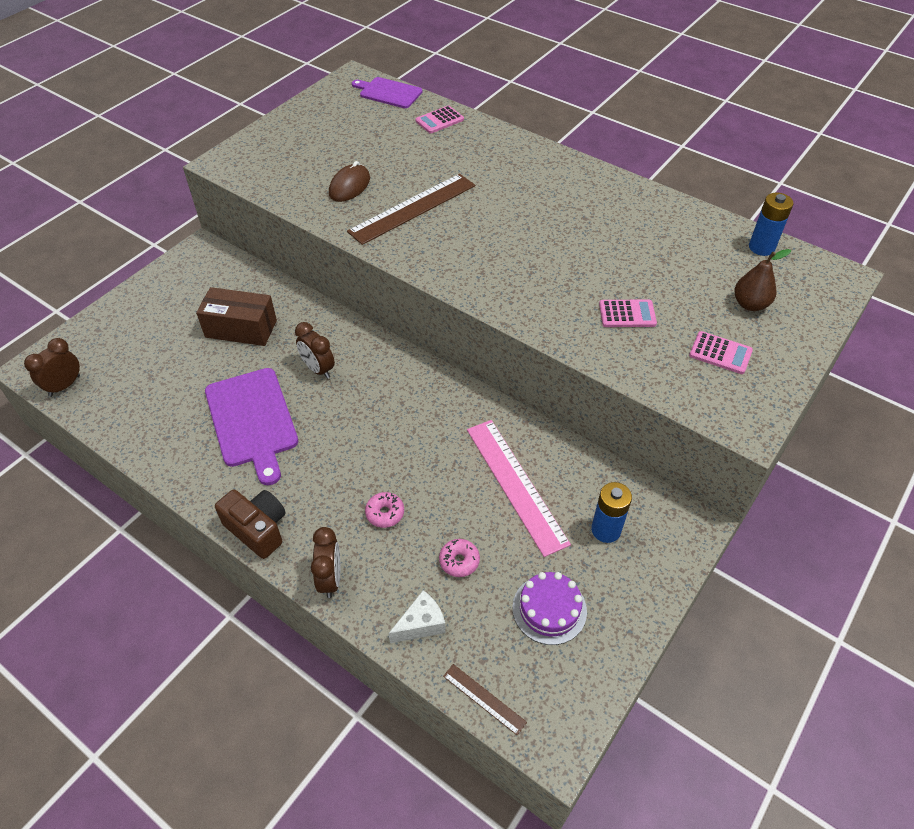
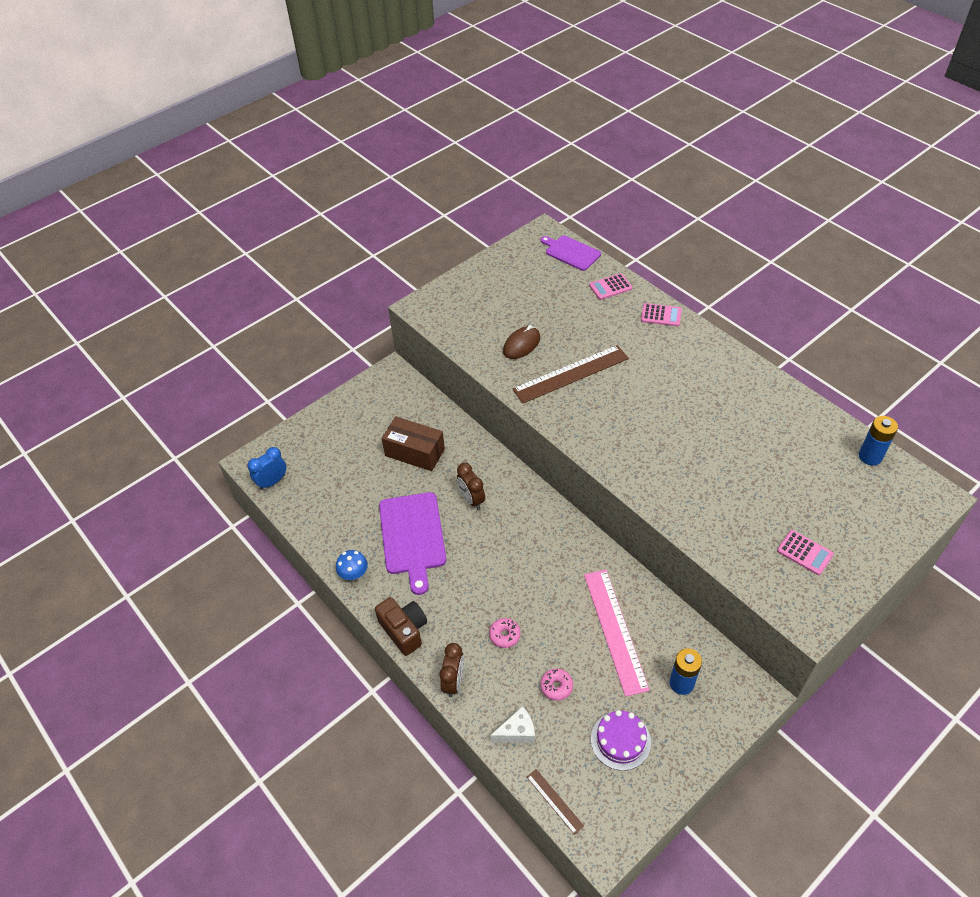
camera: 15 degrees right, 0 degrees up
brown clock [24,338,80,397] -> blue clock [247,447,286,490]
pink calculator [599,300,657,327] -> pink calculator moved to [641,303,682,327]
brown pear [734,249,791,311] -> none
none -> blue mushroom [336,550,368,580]

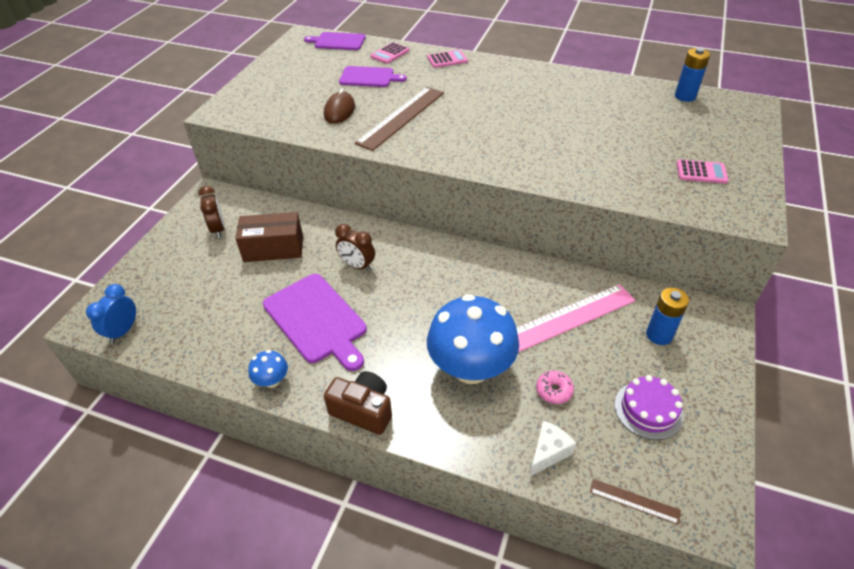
camera: 30 degrees left, 5 degrees down
brown clock [439,643,464,697] -> brown clock moved to [198,186,225,238]
pink donut [489,618,521,648] -> blue mushroom [427,294,519,384]
pink ruler [584,570,650,697] -> pink ruler turned 75 degrees counterclockwise [517,284,636,352]
none -> purple cutting board [339,66,407,87]

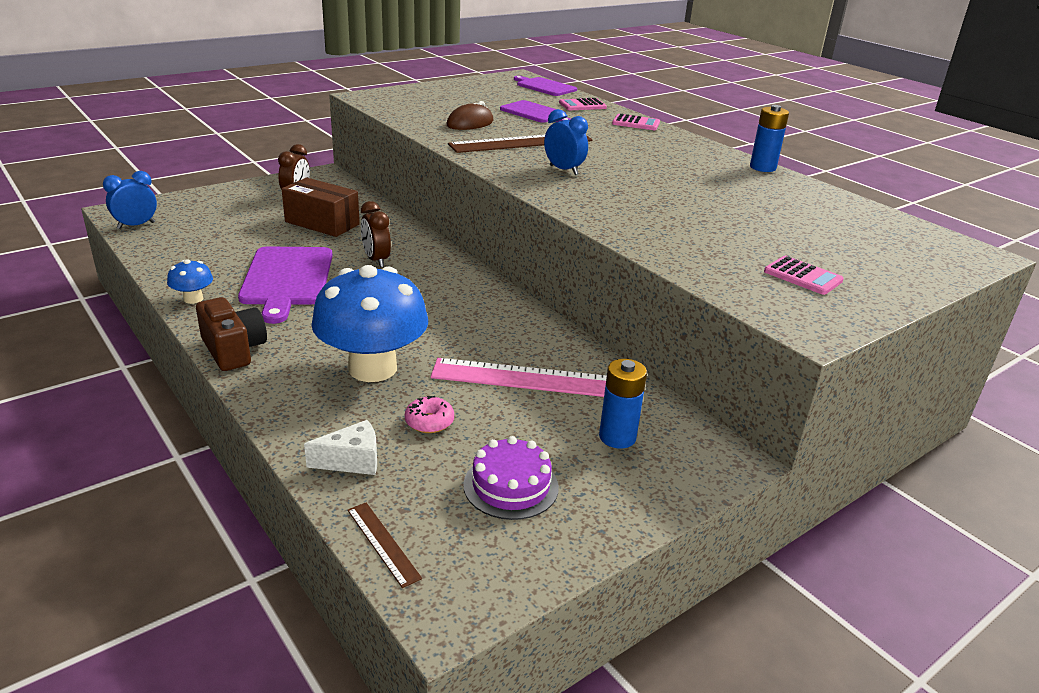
camera: 30 degrees right, 15 degrees down
blue battery [675,48,710,102] -> blue battery moved to [750,105,789,172]
none -> blue clock [544,109,588,175]

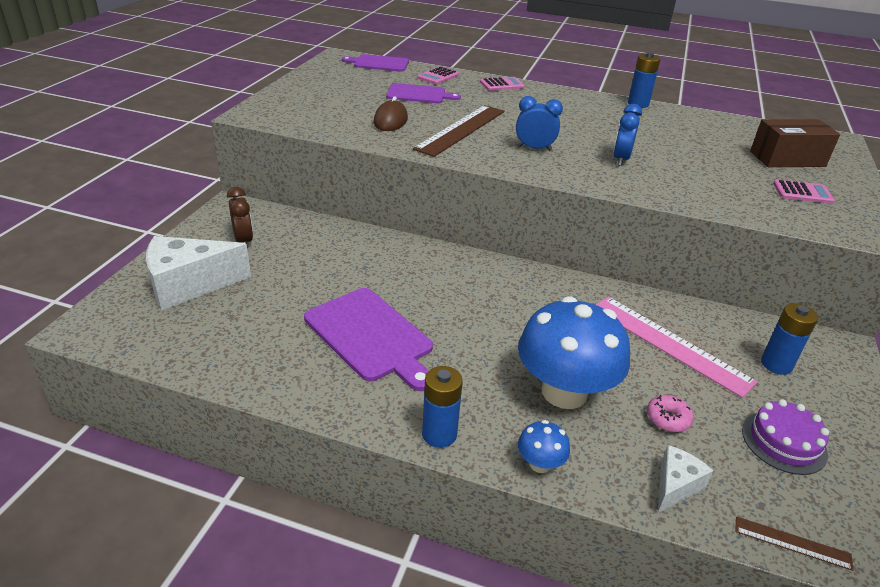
camera: 35 degrees left, 5 degrees up
blue clock [103,171,157,229] -> blue clock moved to [613,104,642,166]
blue mushroom [167,259,213,304] -> blue mushroom moved to [518,420,570,473]
brown camera [196,297,267,371] -> blue battery [422,366,463,448]
brown box [282,177,360,237] -> brown box moved to [750,119,840,167]
brown clock [361,201,391,267] -> none
pink ruler [431,358,607,397] -> pink ruler turned 75 degrees clockwise [596,297,758,398]
none -> white cheese [146,236,251,310]

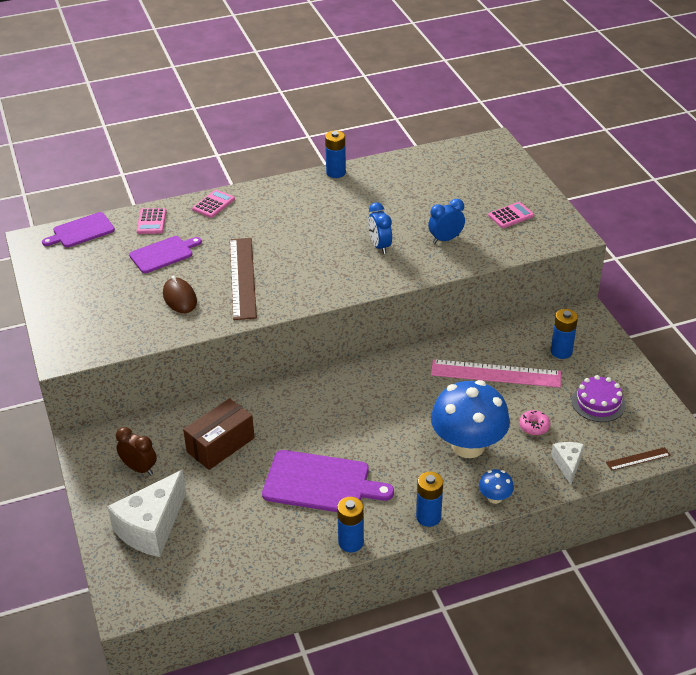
camera: 35 degrees left, 5 degrees up
blue clock [516,96,563,151] -> blue clock moved to [428,199,465,243]
brown box [750,119,840,167] -> brown box moved to [183,398,255,470]
none -> blue battery [337,497,364,553]

